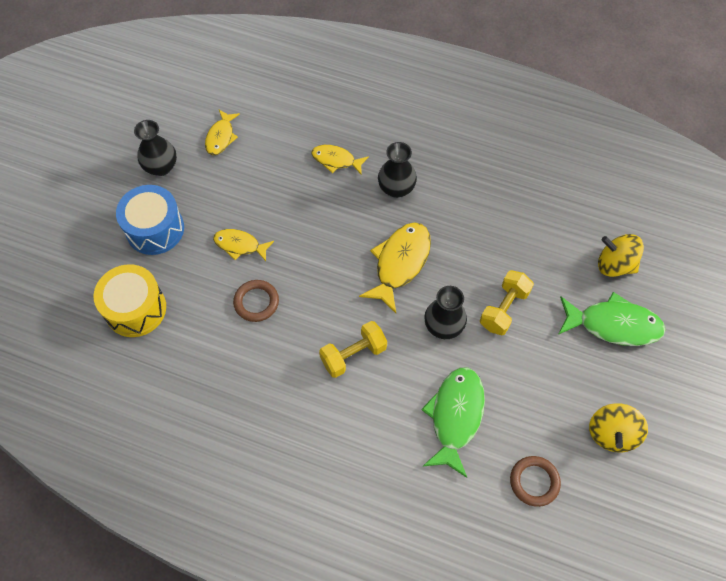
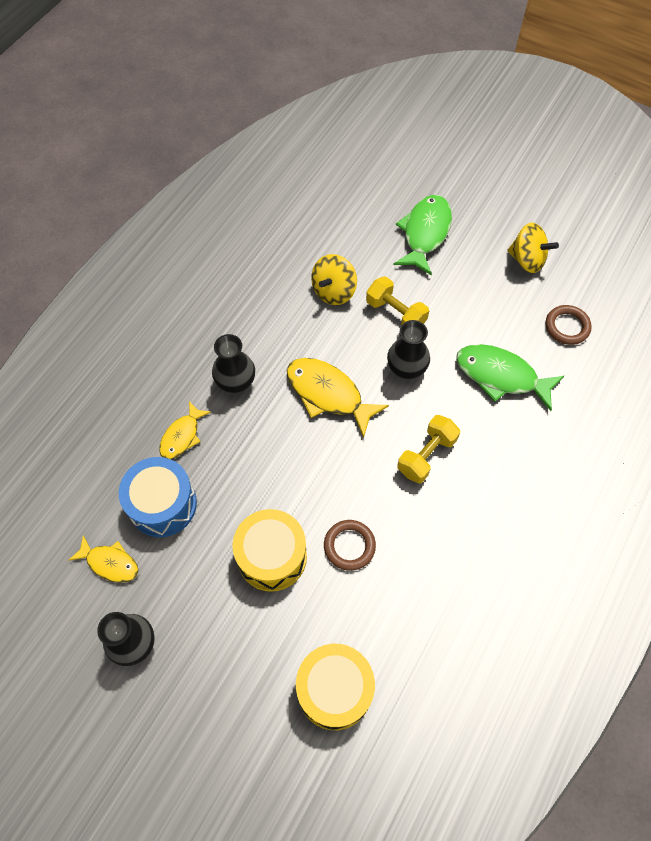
camera: 80 degrees left, 0 degrees up
blue drum [116,185,184,255] -> blue drum moved to [119,457,197,537]
yellow fish [213,229,274,261] -> yellow drum [233,509,307,592]
yellow dumbbell [319,321,387,378] -> yellow dumbbell turned 60 degrees clockwise [397,415,460,484]
yellow spinning top [598,234,644,277] -> yellow spinning top moved to [311,254,357,305]

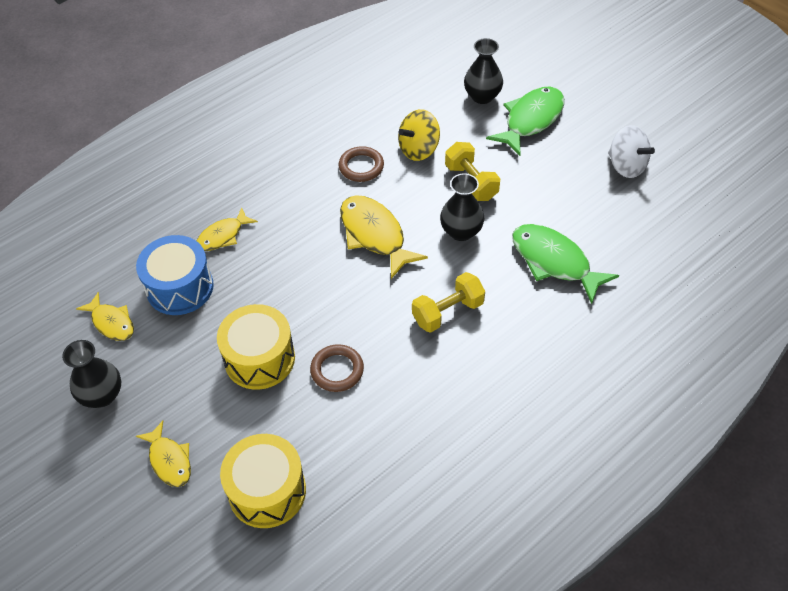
camera: 20 degrees right, 10 degrees down
black vase [212,334,255,393] -> black vase moved to [464,38,503,104]
yellow spinning top [507,223,559,273] -> white spinning top [608,125,655,178]
brown ring [546,305,592,345] -> brown ring moved to [339,146,384,182]
none -> yellow fish [136,421,191,487]

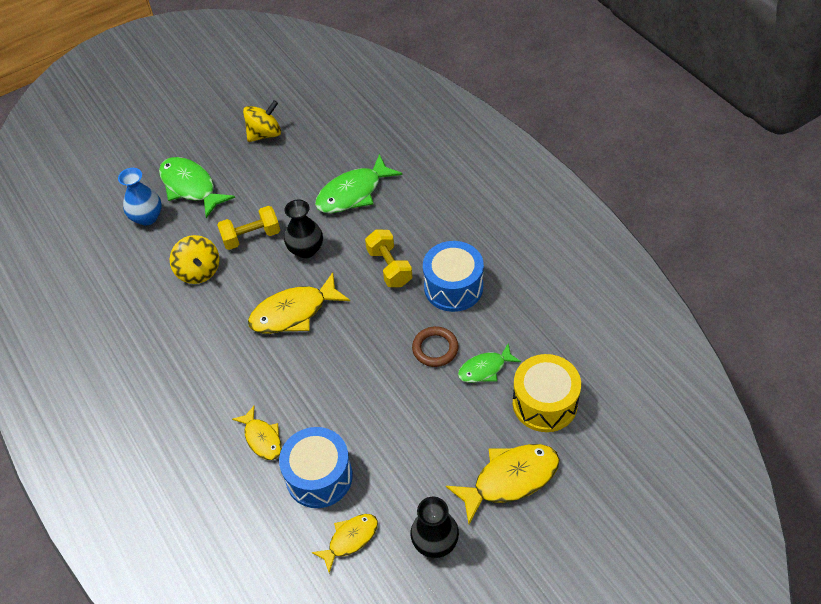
camera: 80 degrees left, 0 degrees up
yellow fish [136,421,191,487] -> yellow fish [446,444,560,524], size x1.67
yellow drum [217,304,295,390] -> none
brown ring [339,146,384,182] -> none
black vase [464,38,503,104] -> blue vase [118,168,162,225]
white spinning top [608,125,655,178] -> yellow spinning top [243,100,281,142]
none -> blue drum [423,241,484,312]
none -> green fish [458,344,521,383]

